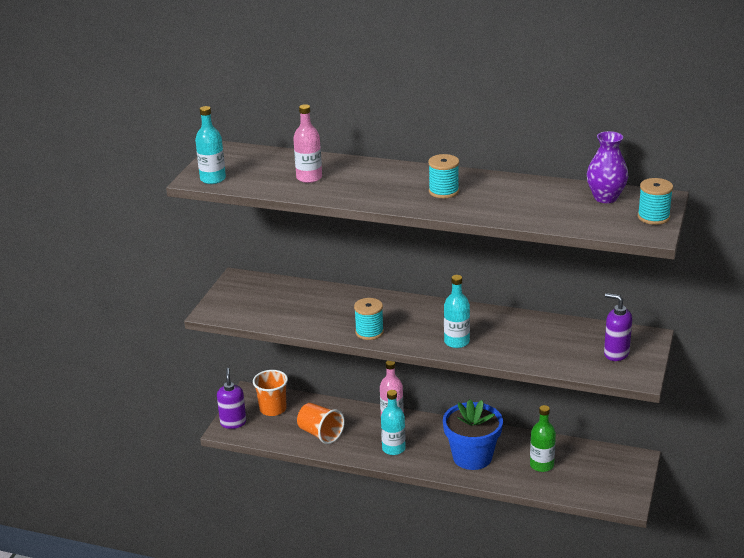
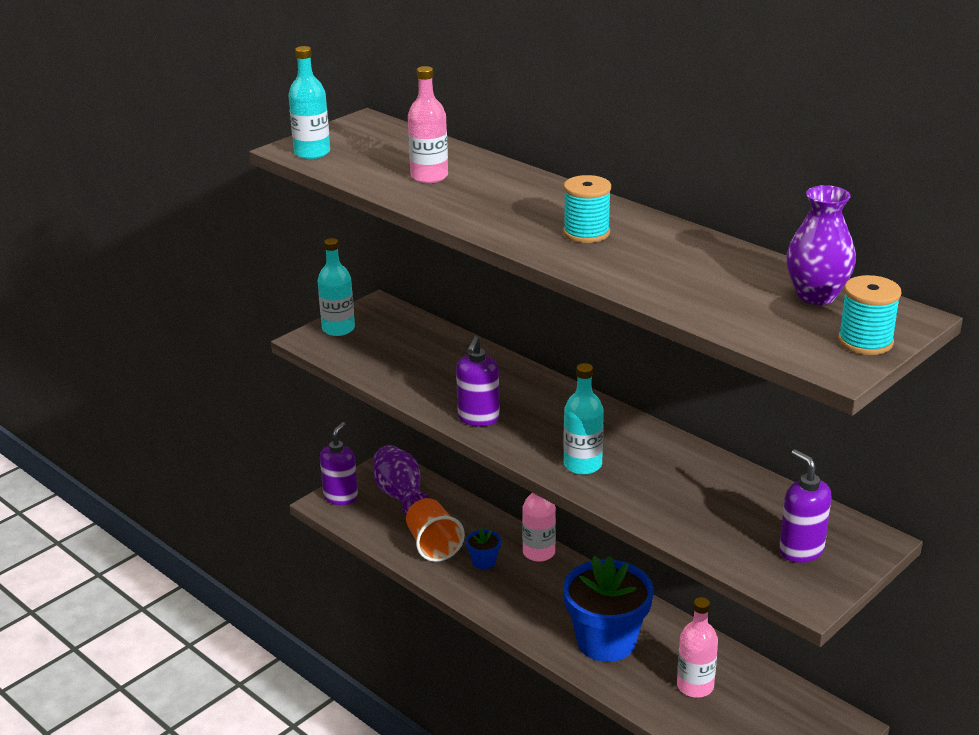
camera: 25 degrees right, 0 degrees up
orange cup [253,370,288,416] -> purple vase [374,445,429,514]
turquoise spool [354,298,384,340] -> purple soap dispenser [456,336,500,426]
turquoise bottle [381,390,406,455] -> turquoise bottle moved to [318,238,355,336]
green bottle [530,405,556,472] -> pink bottle [677,597,718,698]
none -> blue flower pot [466,528,501,570]

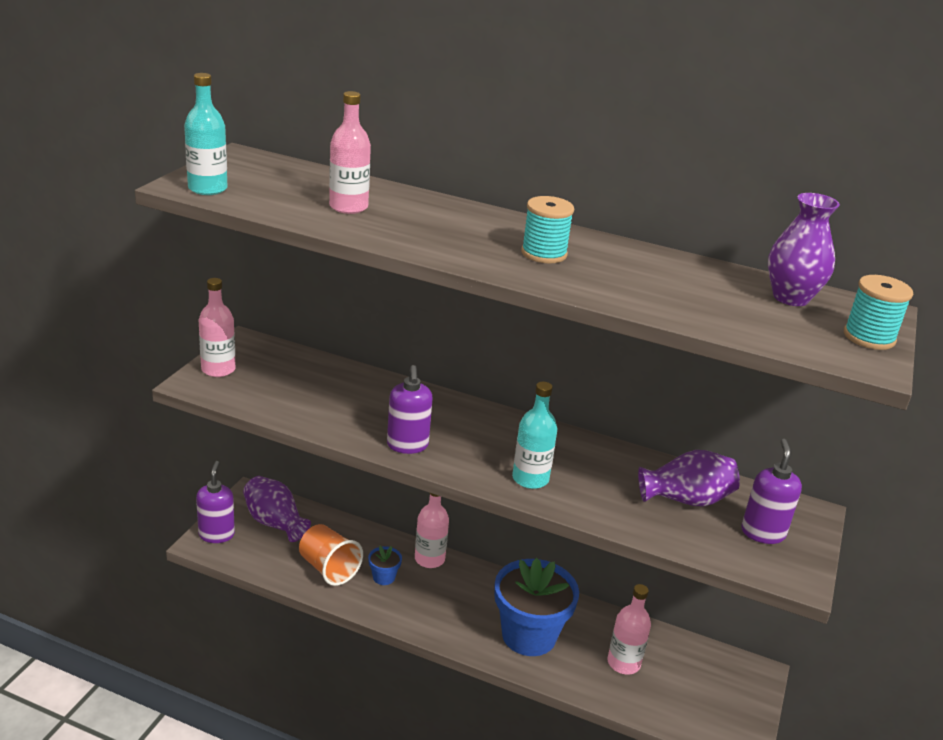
camera: 25 degrees left, 0 degrees up
turquoise bottle [318,238,355,336] -> pink bottle [199,278,236,377]
purple soap dispenser [779,449,832,563] -> purple soap dispenser turned 60 degrees clockwise [741,439,802,544]
none -> purple vase [638,450,740,507]

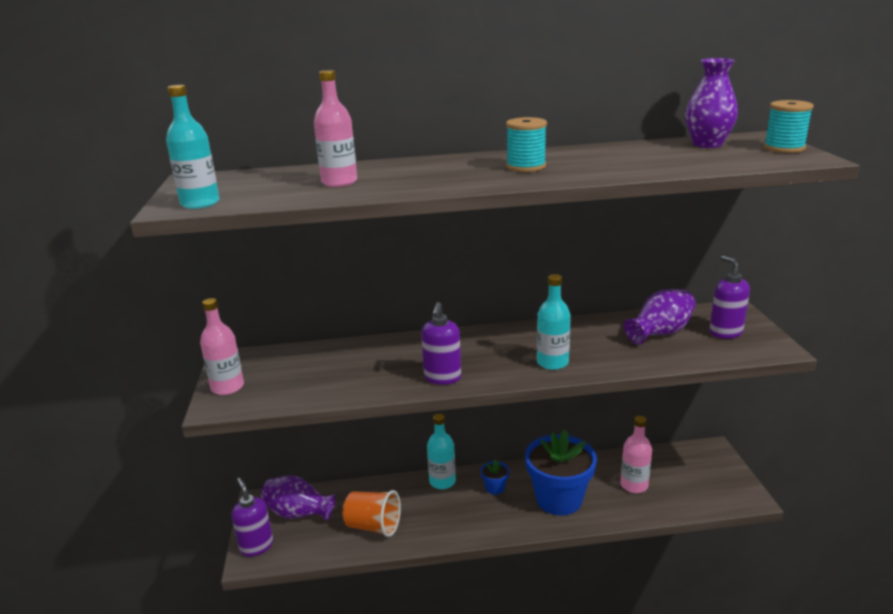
camera: 25 degrees left, 5 degrees down
blue flower pot [368,546,402,585] -> blue flower pot moved to [481,460,509,495]
purple soap dispenser [387,365,433,454] -> purple soap dispenser turned 45 degrees clockwise [421,302,461,385]
pink bottle [415,493,449,568] -> turquoise bottle [427,414,456,489]

